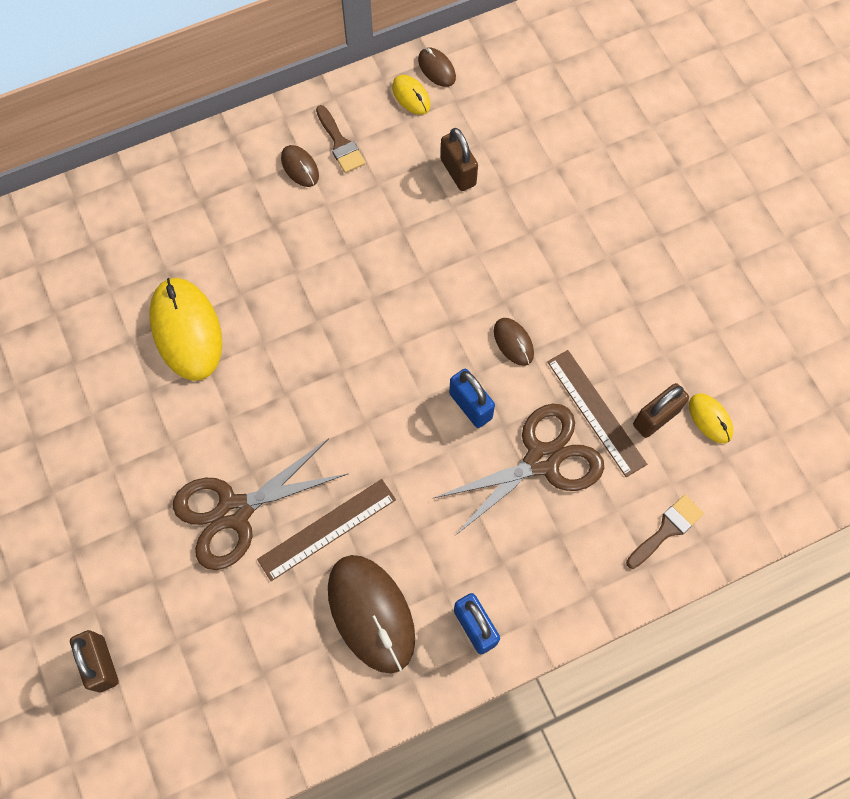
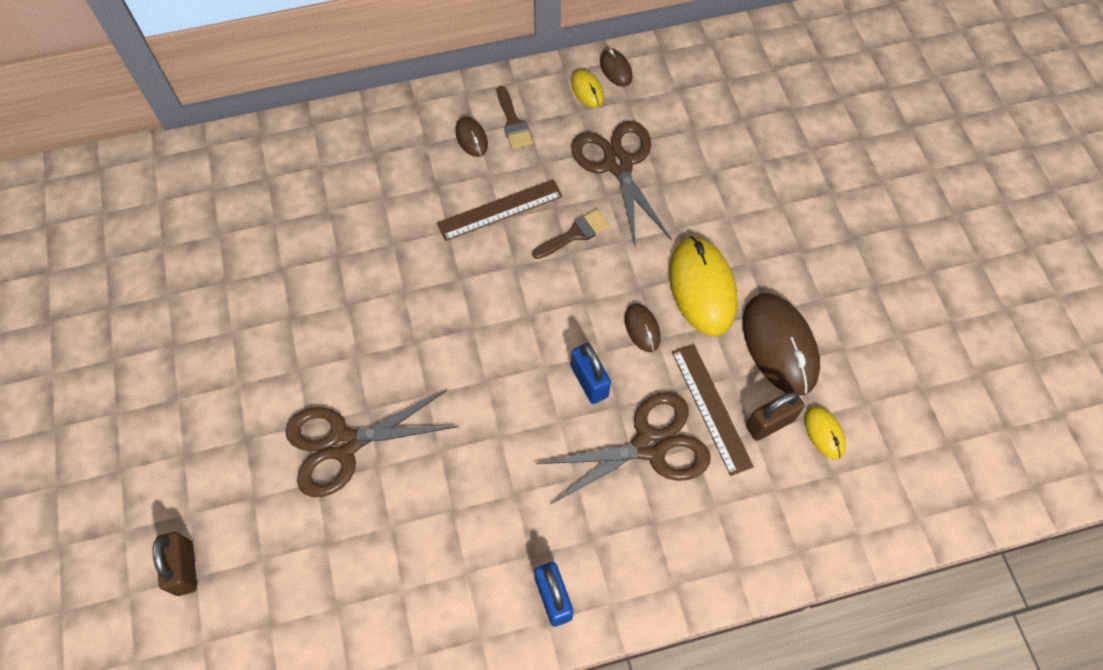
camera: 10 degrees right, 5 degrees down
yellow mouse [149,278,222,381] -> yellow mouse moved to [669,236,738,336]
brown ruler [257,479,396,581] -> brown ruler moved to [437,179,563,241]
brown mouse [328,555,415,674] -> brown mouse moved to [743,293,820,395]
brown padlock [441,128,478,191] -> brown scissors [571,121,672,249]
brown brush [626,495,704,569] -> brown brush moved to [533,209,609,259]

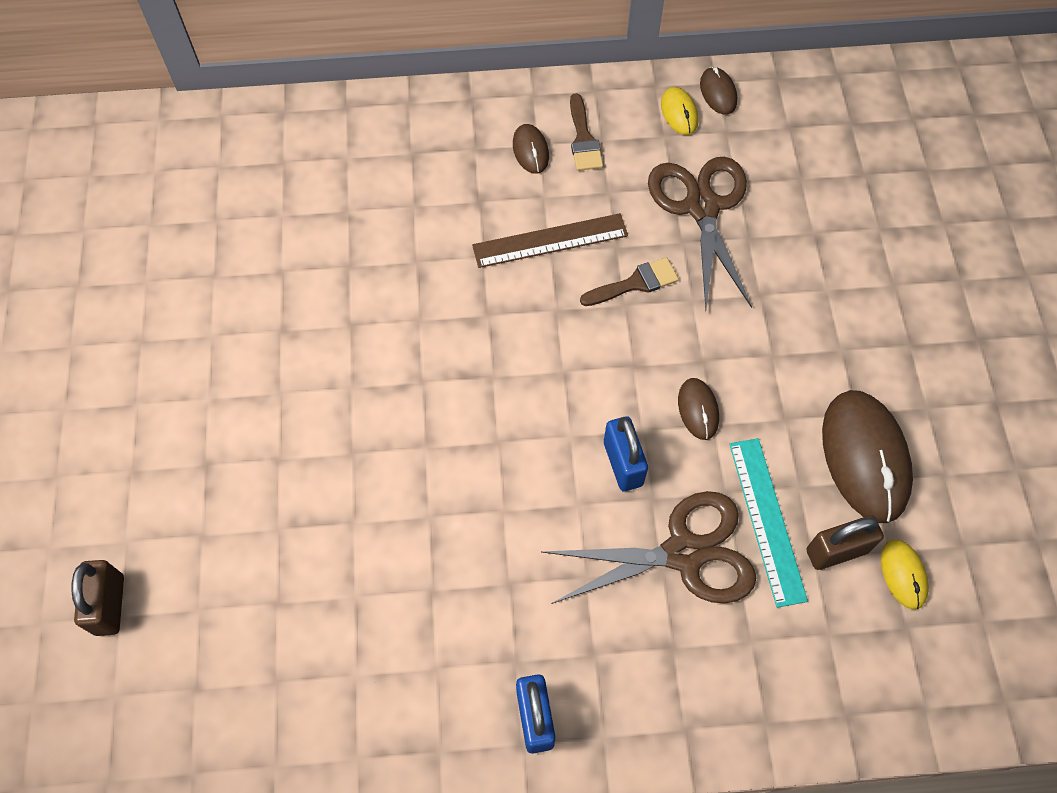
camera: 10 degrees right, 0 degrees up
brown scissors [286,390,459,497] -> none
yellow mouse [669,236,738,336] -> none
brown ruler [672,344,754,476] -> turquoise ruler [729,438,808,608]

